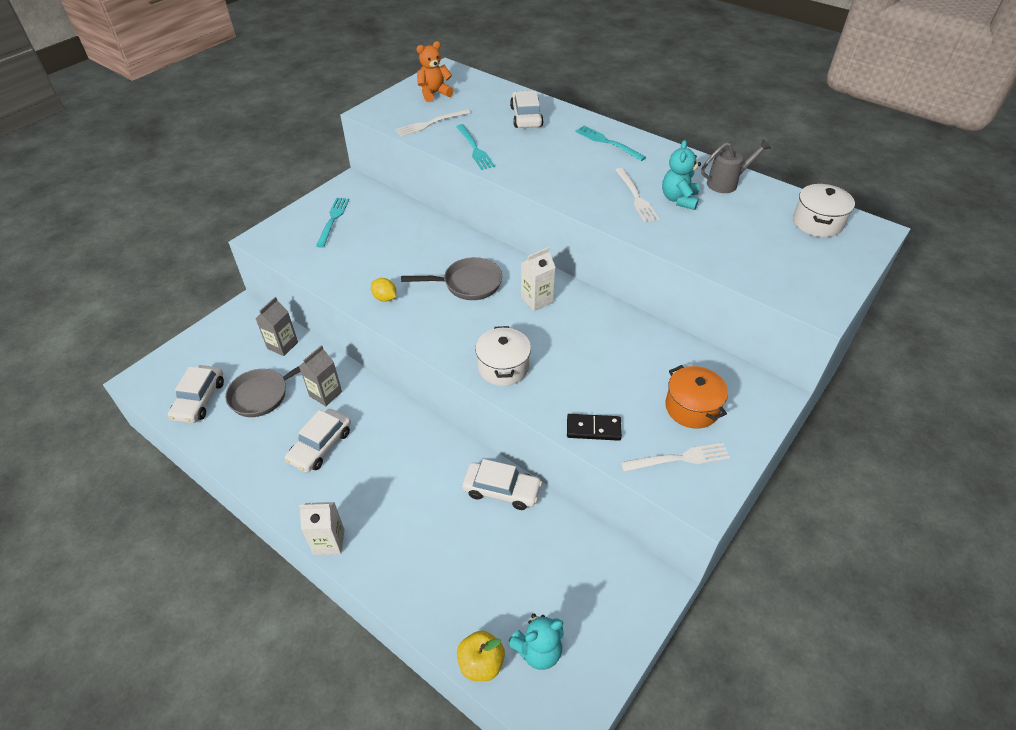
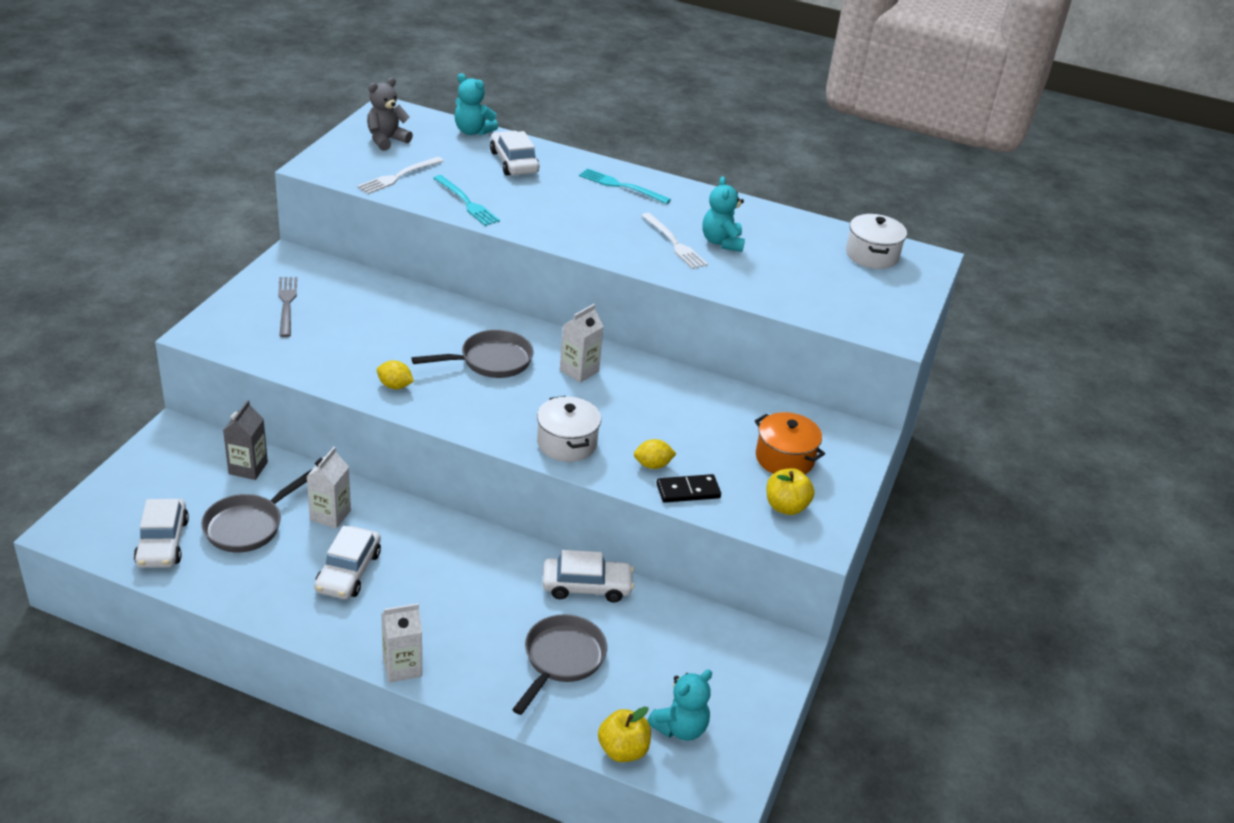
camera: 20 degrees left, 10 degrees down
grey carton [299,345,342,406] -> white carton [306,447,351,529]
turquoise fork [316,198,349,248] -> grey fork [278,277,297,337]
orange teddy bear [416,41,454,102] -> grey teddy bear [367,77,413,151]
white fork [621,443,730,472] -> yellow apple [766,468,815,515]
grey watering can [701,139,771,193] -> none
none -> turquoise teddy bear [455,73,498,135]
none -> grey pan [512,614,607,715]
none -> yellow lemon [634,439,676,469]

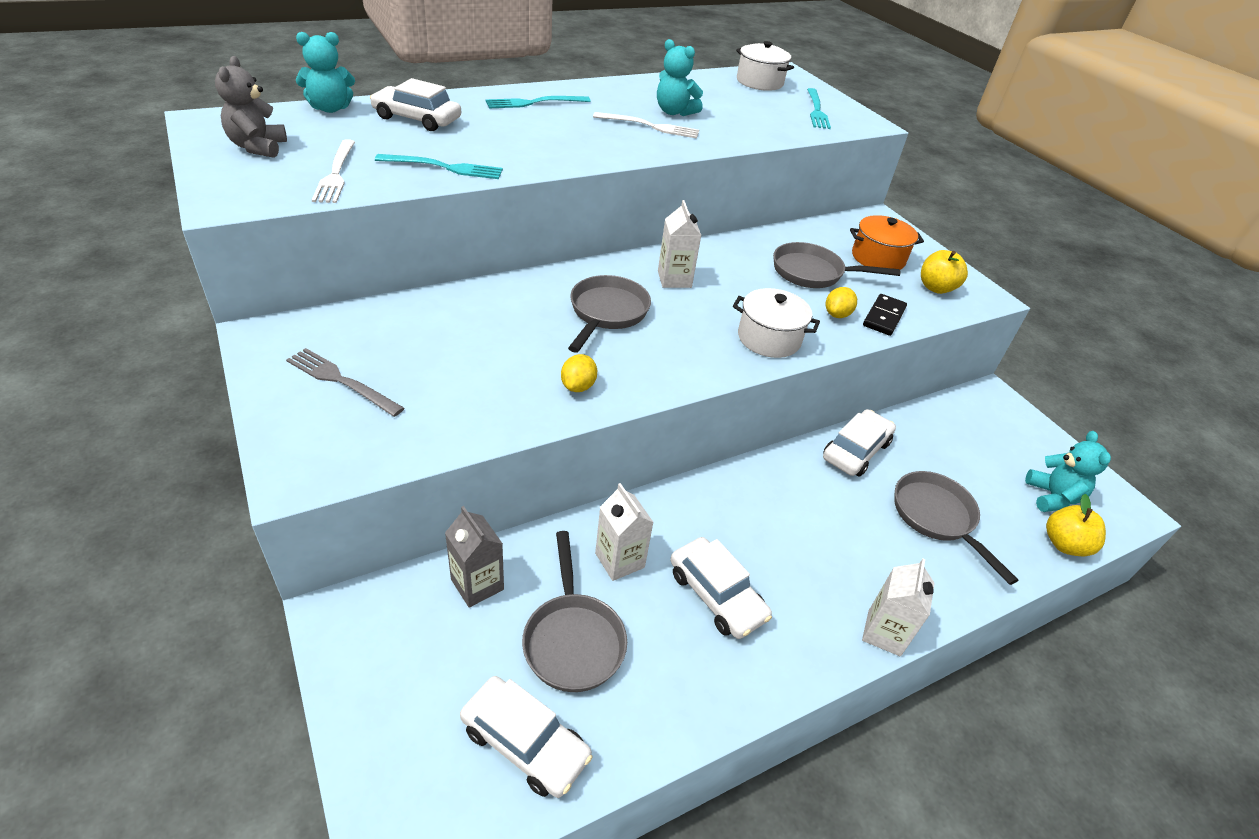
camera: 50 degrees left, 5 degrees up
yellow lemon [377,360,414,389] -> yellow lemon turned 45 degrees counterclockwise [561,354,597,392]
none -> grey pan [773,242,900,288]
none -> turquoise fork [807,88,831,129]

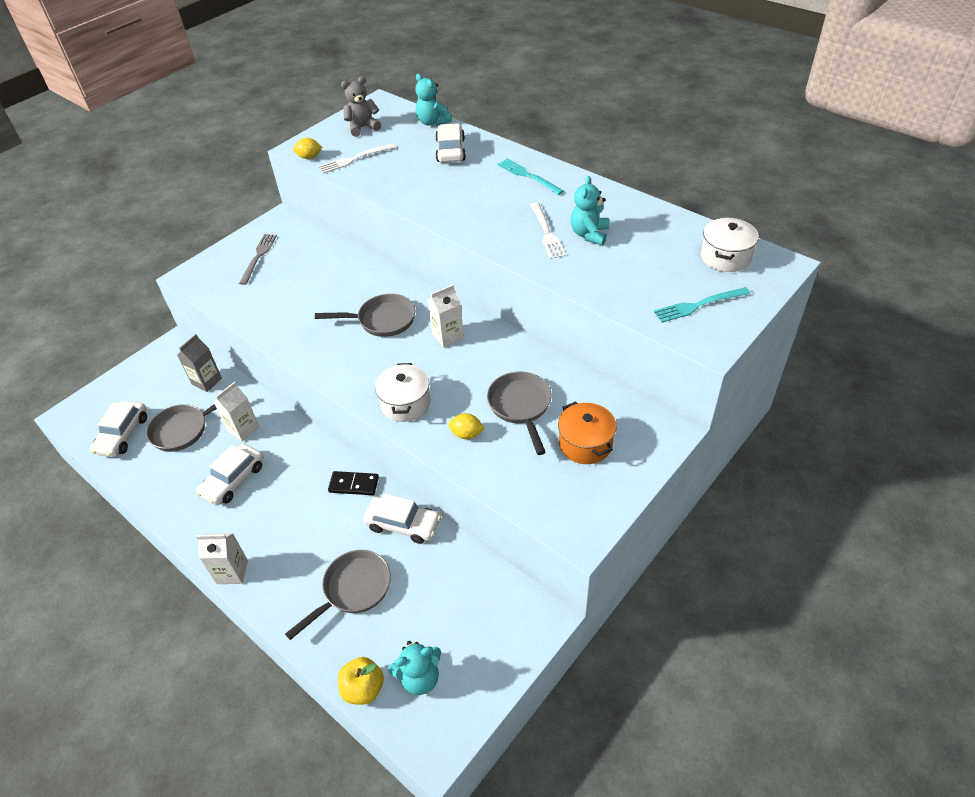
camera: 75 degrees right, 5 degrees up
turquoise fork [375,154,503,179] -> none
yellow lemon [561,354,597,392] -> yellow lemon moved to [293,138,322,159]
black domino [863,294,907,336] -> black domino moved to [328,471,379,495]
yellow apple [921,250,968,294] -> none

